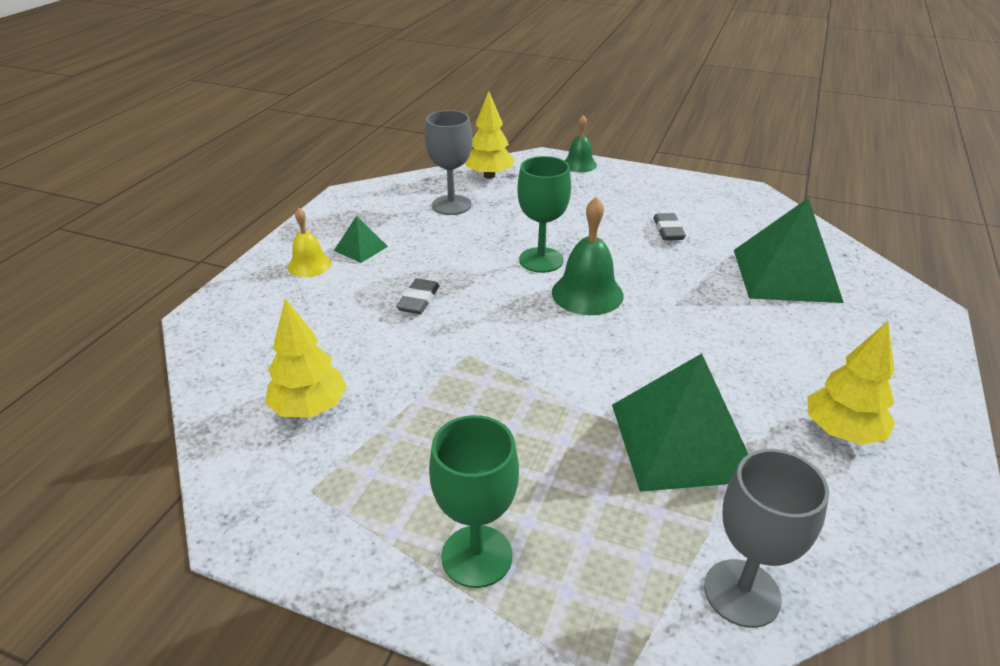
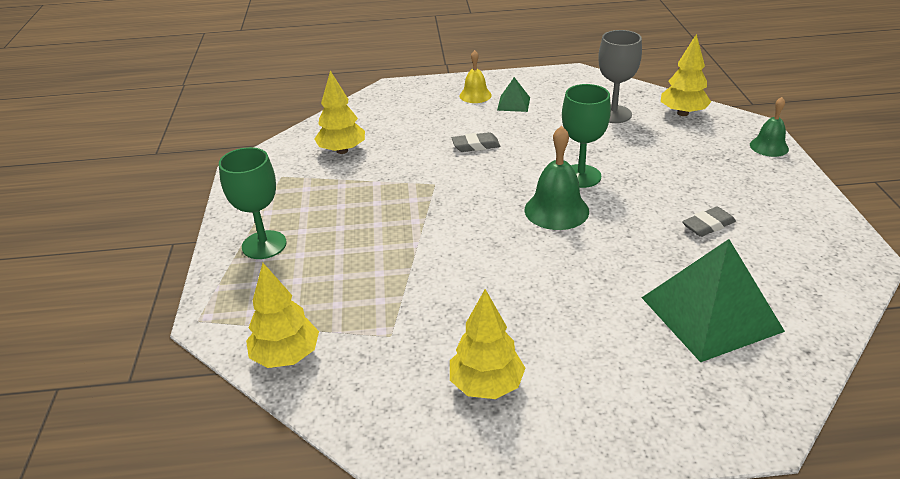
camera: 65 degrees right, 0 degrees up
green pyramid [612,353,748,492] -> none
grey goblet [704,449,829,628] -> yellow tree [246,263,319,368]

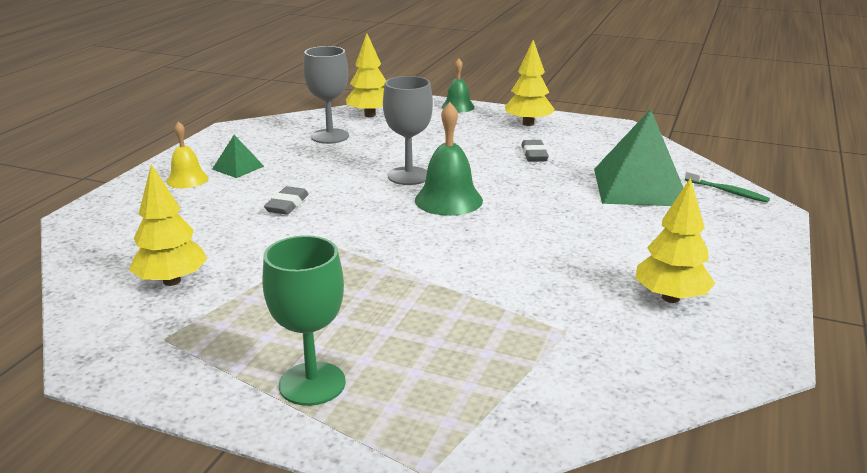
camera: 65 degrees left, 10 degrees down
yellow tree [246,263,319,368] -> yellow tree moved to [505,40,554,126]
green goblet [562,84,611,188] -> grey goblet [383,76,433,185]
none -> green toothbrush [685,170,770,203]

